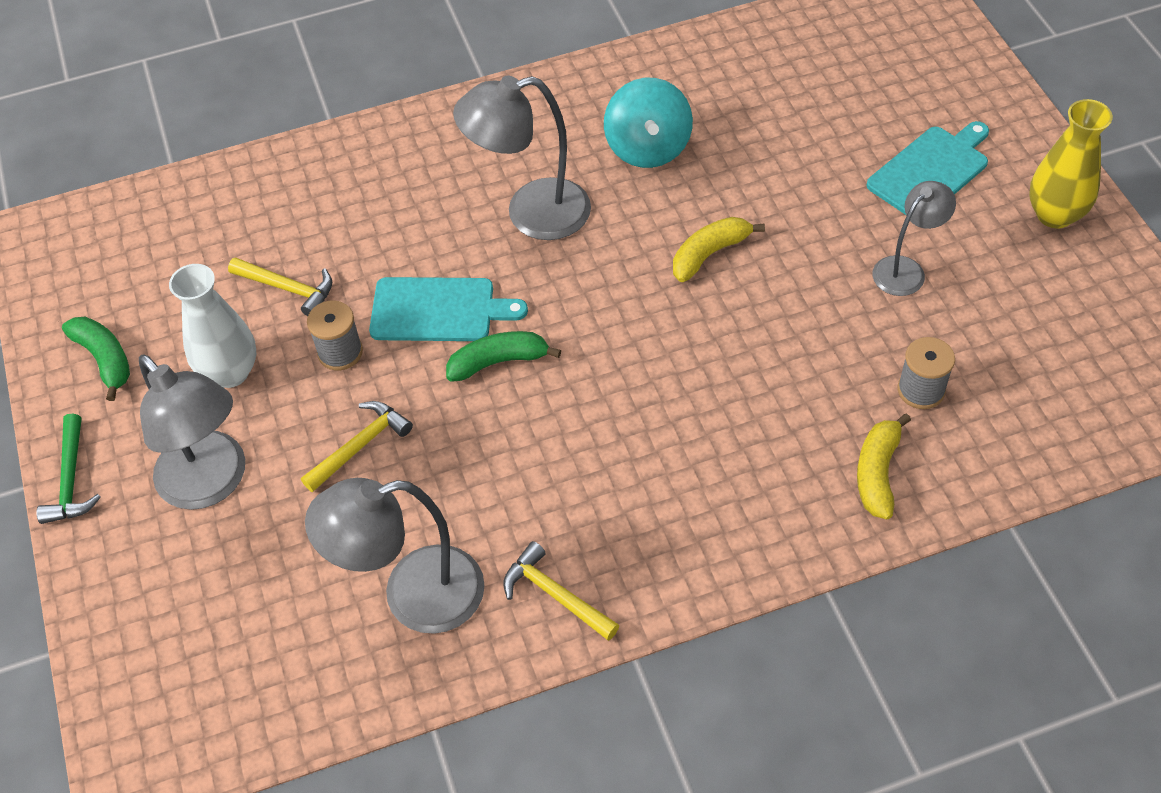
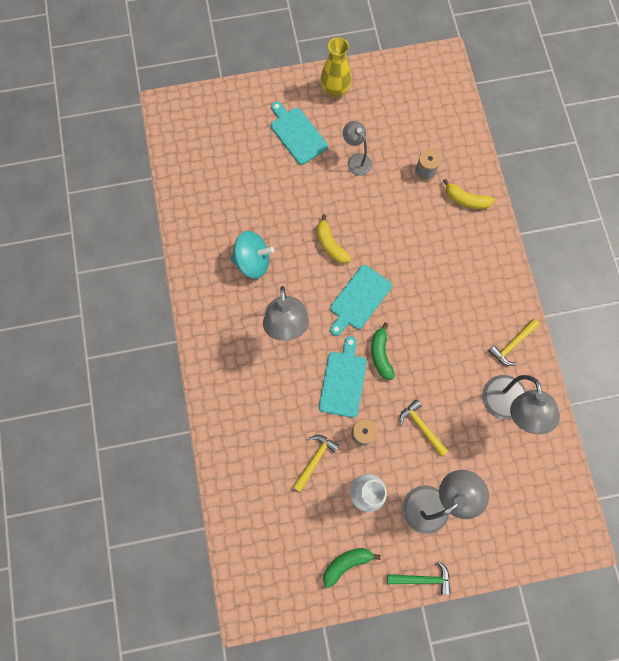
camera: 85 degrees left, 20 degrees up
none -> turquoise cutting board [330,265,392,336]

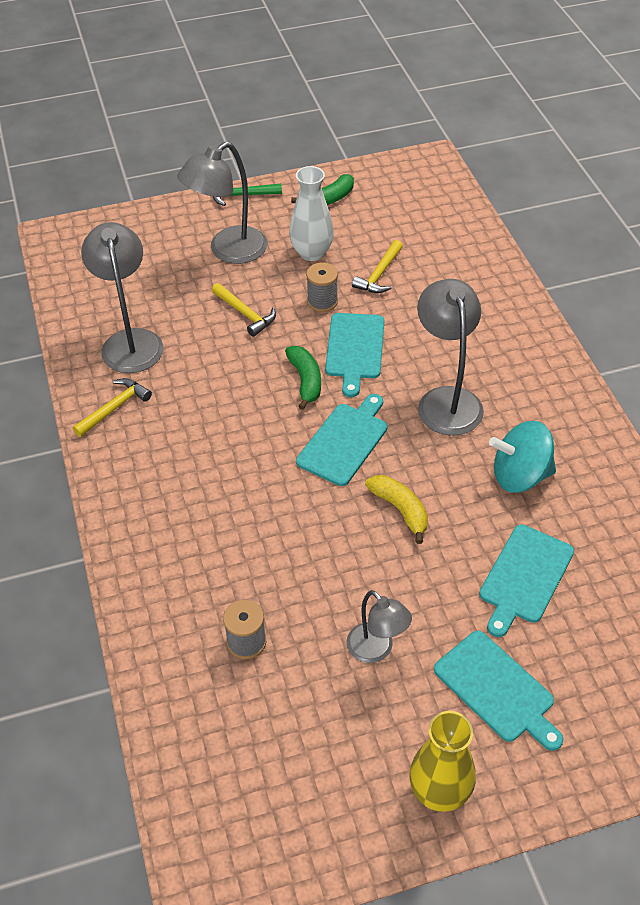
camera: 175 degrees right, 25 degrees down
yellow banana [443,179,495,209] -> none
none -> turquoise cutting board [479,524,574,637]

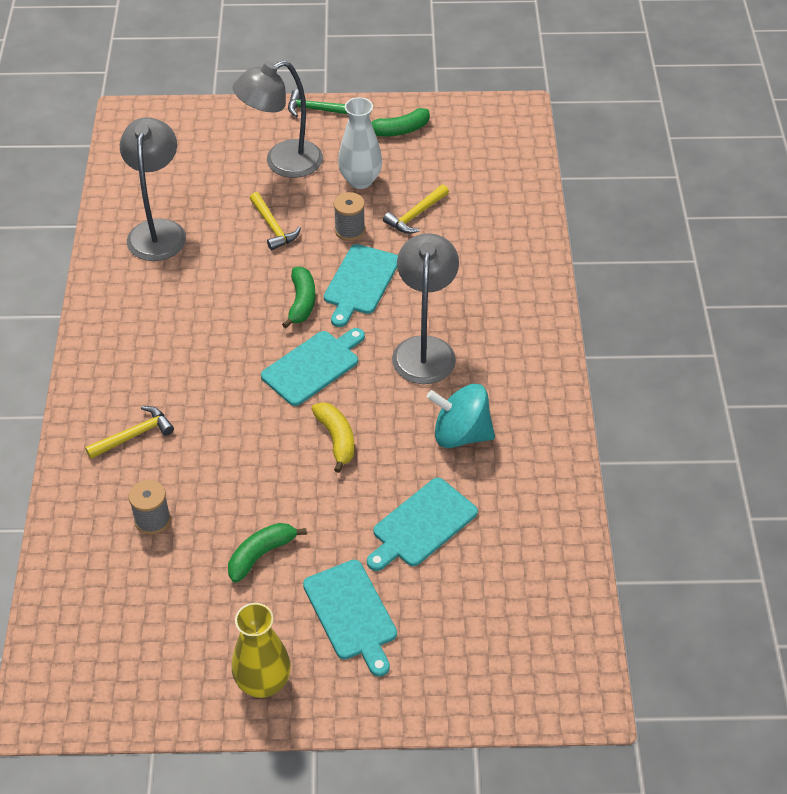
camera: 15 degrees right, 0 degrees up
yellow hammer [73,378,152,437] -> yellow hammer moved to [85,406,174,459]
grey lamp [347,590,412,663] -> green banana [228,523,307,583]

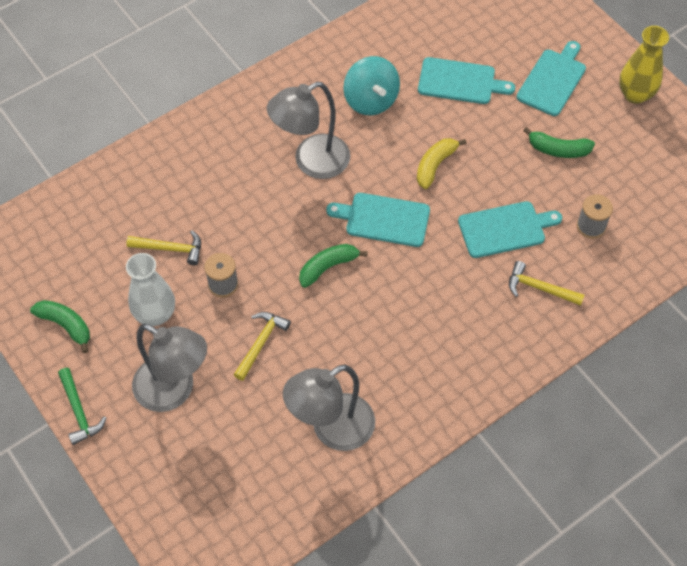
camera: 125 degrees left, 10 degrees up
turquoise cutting board [324,244,398,327] -> turquoise cutting board moved to [458,201,562,258]

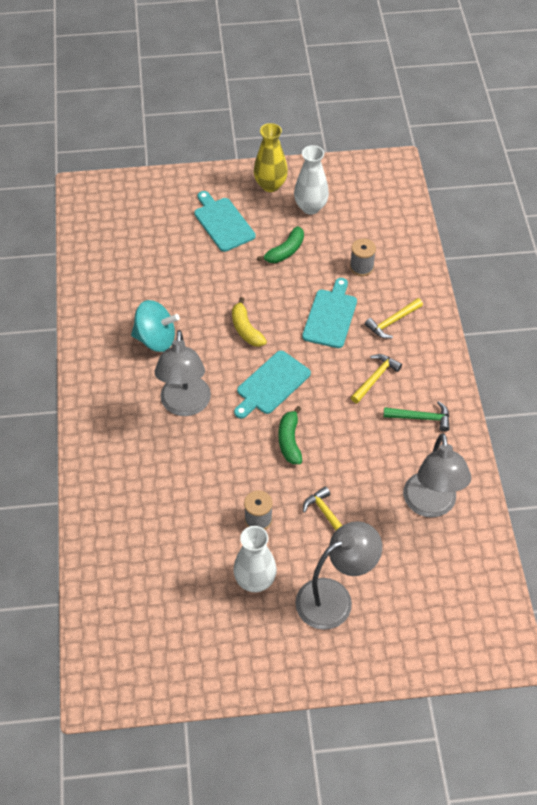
camera: 60 degrees left, 5 degrees down
green banana [30,300,90,353] -> none
green hammer [58,368,106,445] -> green hammer moved to [383,401,450,432]
yellow hammer [126,230,201,265] -> yellow hammer moved to [351,354,402,404]
turquoise cutting board [418,57,515,104] -> none
none -> white vase [294,145,329,215]

